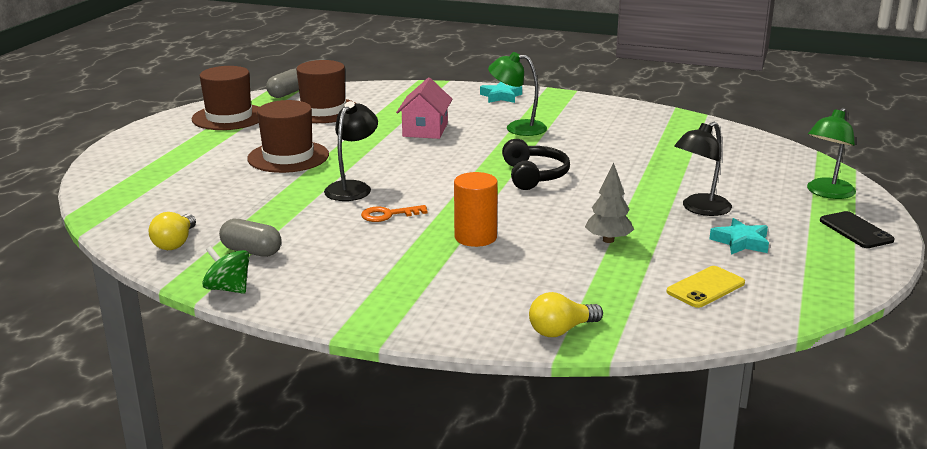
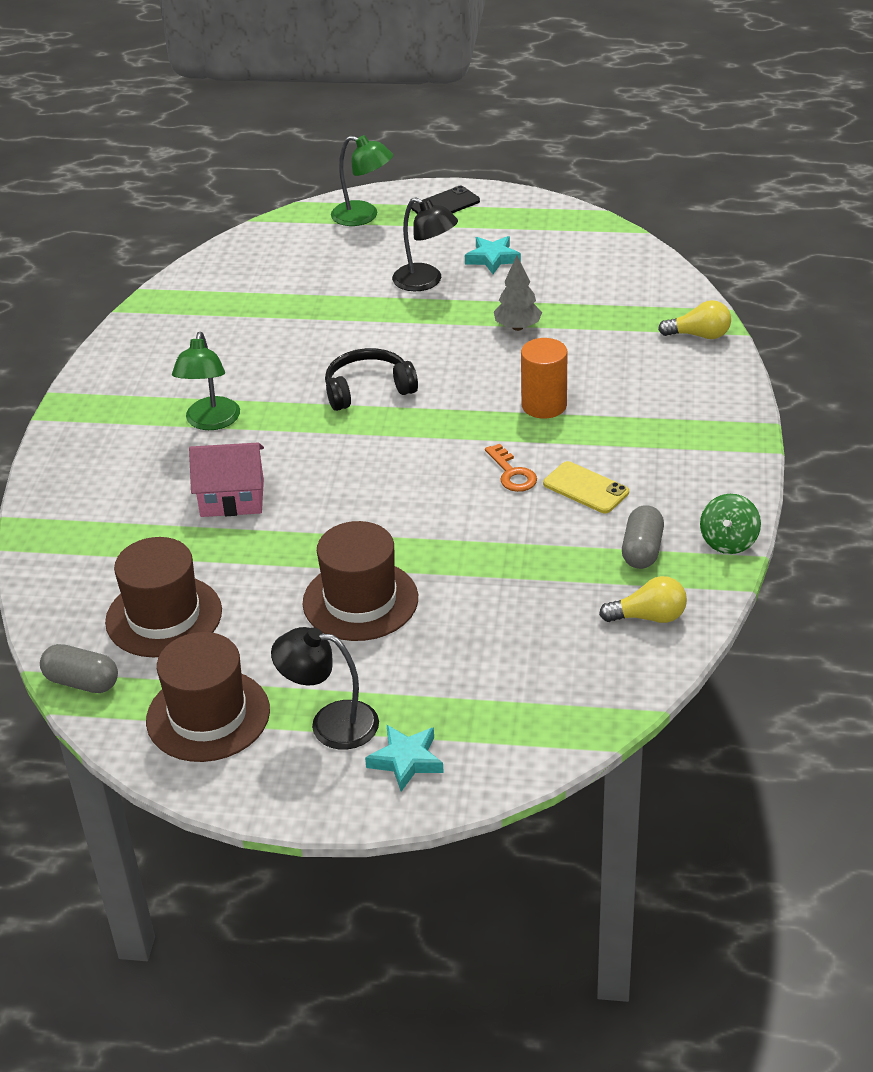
camera: 100 degrees left, 15 degrees up
black lamp [324,101,378,201] -> black lamp moved to [271,627,379,750]
turquoise star [480,82,522,103] -> turquoise star moved to [365,725,444,792]
yellow light bulb [529,292,603,337] -> yellow light bulb turned 45 degrees counterclockwise [658,300,731,339]
yellow phone [666,266,745,308] -> yellow phone moved to [543,461,629,513]

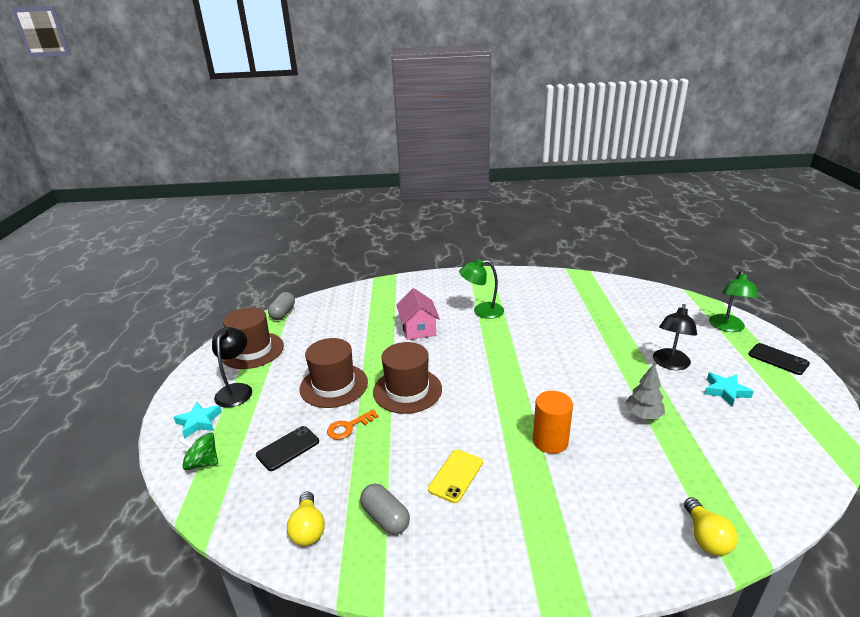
camera: 80 degrees right, 10 degrees down
brown hat [105,537,222,657] -> brown hat moved to [373,342,442,414]
black headphones [325,348,418,411] -> none
orange key [485,444,537,492] -> orange key moved to [327,409,379,440]
grey capsule [622,505,664,569] -> grey capsule turned 45 degrees clockwise [360,483,410,535]
green spinning top [700,494,761,554] -> green spinning top moved to [178,433,218,470]
none -> black phone [256,426,319,471]

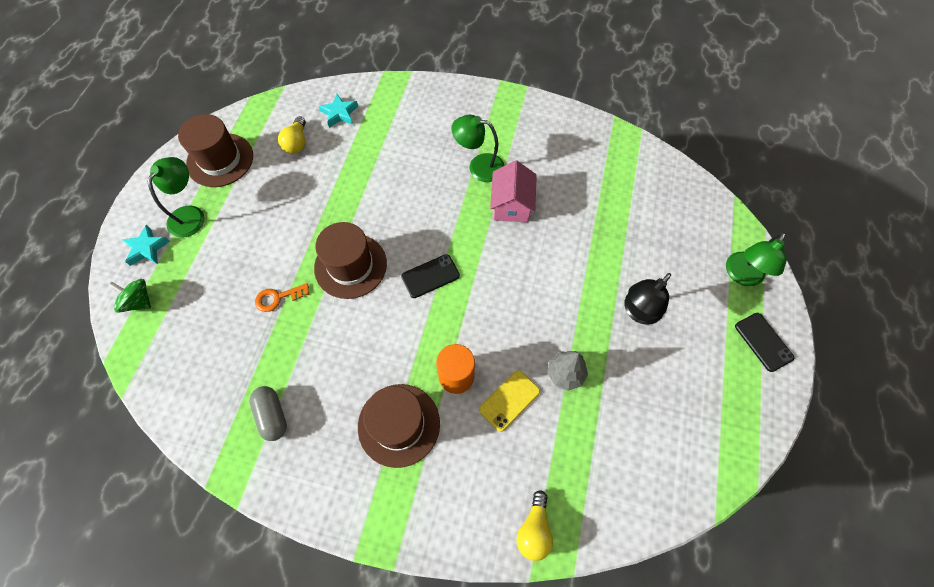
camera: 15 degrees right, 35 degrees up
black lamp [212,327,252,408] -> green lamp [148,157,205,238]
black phone [256,426,319,471] -> black phone moved to [401,254,460,298]
grey capsule [268,292,295,320] -> none
yellow light bulb [287,491,325,546] -> yellow light bulb moved to [278,116,306,154]
brown hat [299,338,368,408] -> brown hat moved to [358,384,440,468]
pink house [396,288,440,340] -> pink house moved to [490,160,537,223]
yellow phone [428,449,483,503] -> yellow phone moved to [479,370,540,432]
turquoise star [705,372,754,406] -> turquoise star moved to [319,94,358,128]

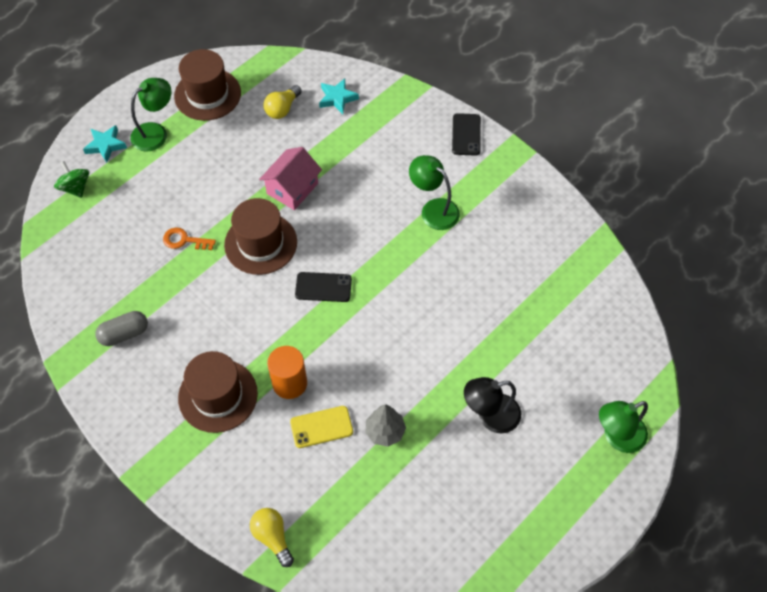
camera: 30 degrees right, 5 degrees down
grey capsule [249,386,287,441] -> grey capsule turned 60 degrees clockwise [95,311,148,346]
pink house [490,160,537,223] -> pink house moved to [259,147,322,210]
yellow light bulb [516,490,553,561] -> yellow light bulb turned 105 degrees clockwise [250,508,294,567]
black phone [735,313,794,372] -> black phone moved to [452,113,481,156]

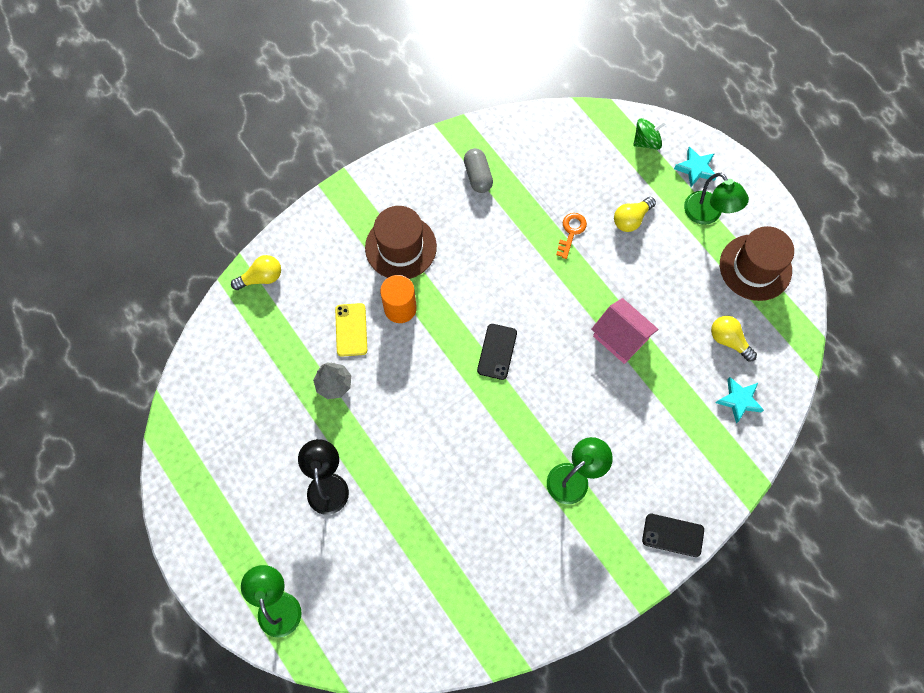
camera: 100 degrees right, 10 degrees up
brown hat [224,198,297,275] -> none
none -> yellow light bulb [614,197,656,232]

